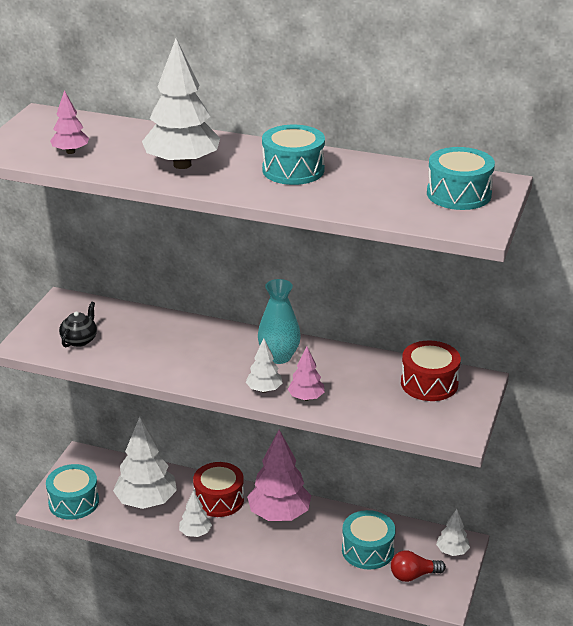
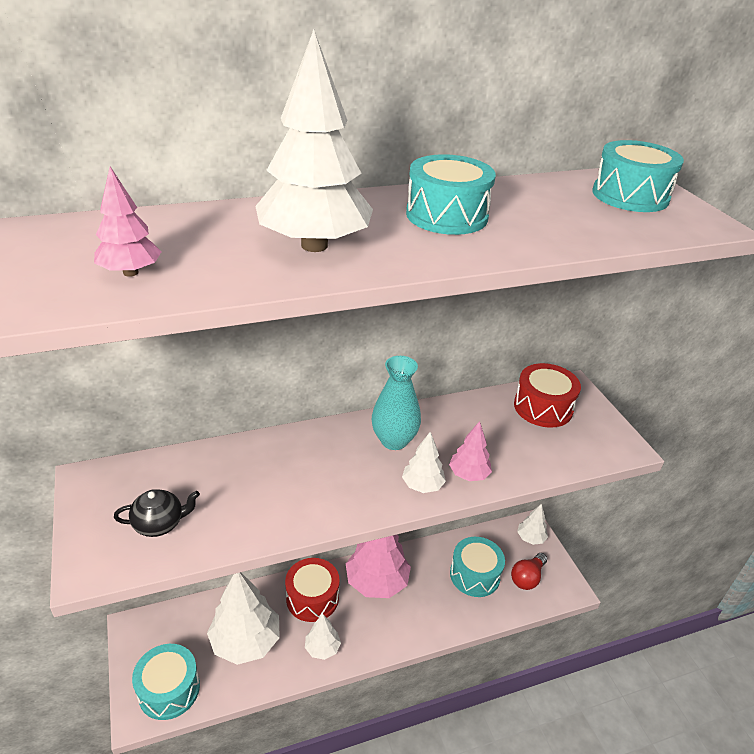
camera: 40 degrees left, 5 degrees up
black teapot [59,302,97,347] -> black teapot turned 90 degrees clockwise [114,489,200,537]

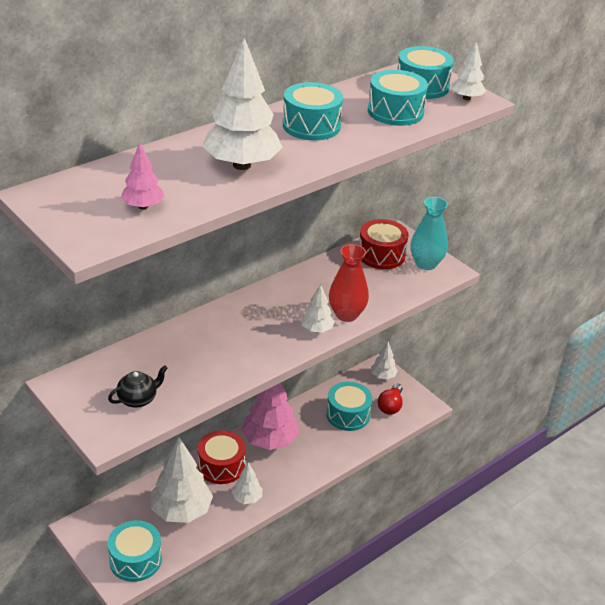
camera: 20 degrees left, 0 degrees up
turquoise vase [372,356,421,450] -> turquoise vase moved to [410,197,448,270]
pink tree [449,421,492,481] -> red vase [329,244,369,322]
none -> turquoise drum [368,70,428,126]
none -> white tree [451,42,486,100]

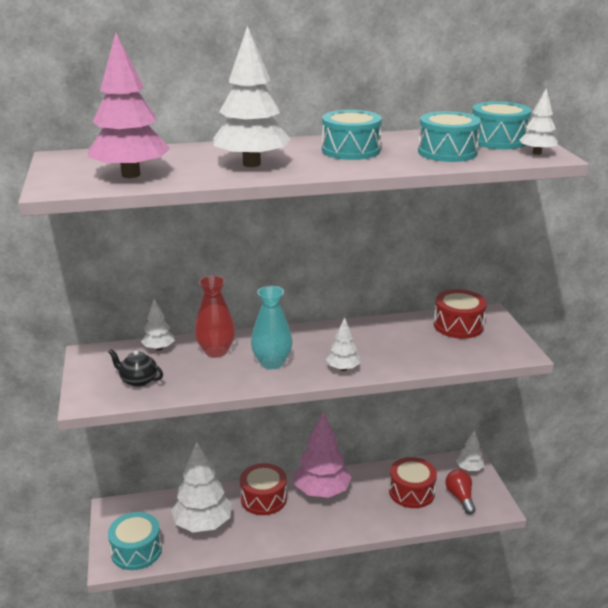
camera: 30 degrees right, 10 degrees down
black teapot [108,365,168,408] -> black teapot turned 150 degrees counterclockwise [108,349,163,387]
pink tree [121,142,164,209] -> pink tree [88,32,170,178], size x1.97
white tree [232,463,262,504] -> white tree moved to [141,299,175,351]
turquoise drum [326,382,372,431] -> red drum [389,457,437,508]
red vase [329,244,369,322] -> red vase moved to [195,276,235,358]
red light bulb [378,384,403,415] -> red light bulb turned 120 degrees clockwise [446,469,476,514]
turquoise vase [410,197,448,270] -> turquoise vase moved to [251,286,293,369]

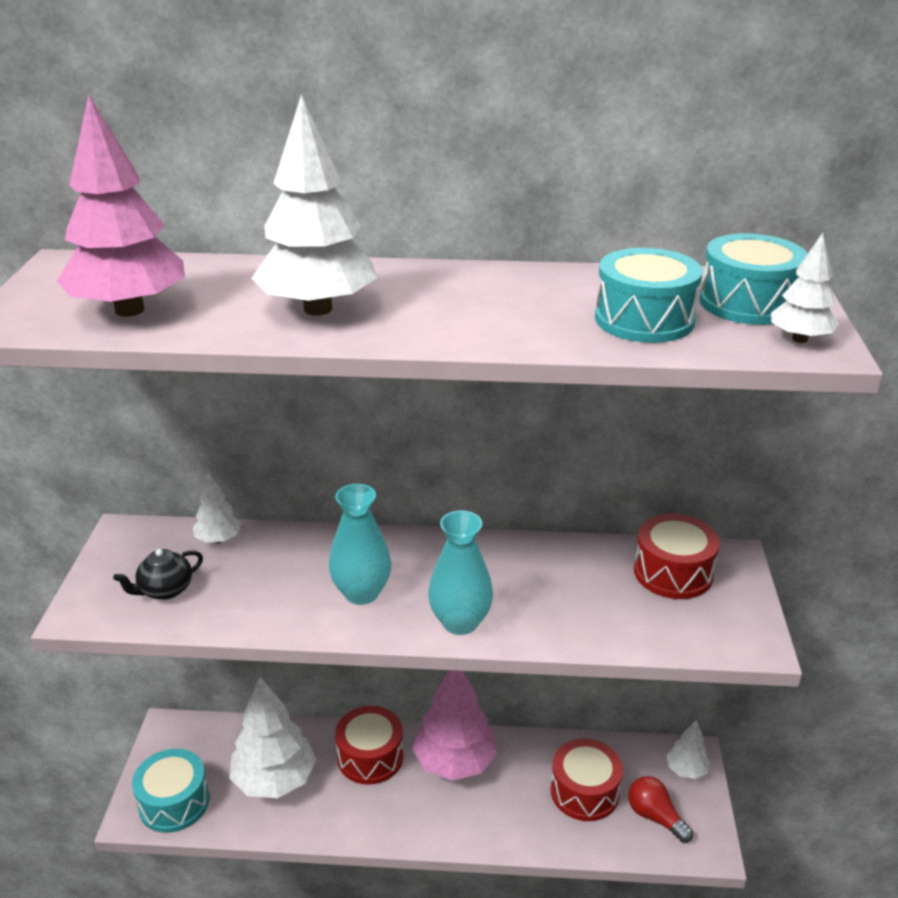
camera: 15 degrees right, 5 degrees up
black teapot [108,349,163,387] -> black teapot turned 75 degrees counterclockwise [113,549,203,600]
red vase [195,276,235,358] -> none
turquoise drum [322,110,382,160] -> none
white tree [326,317,360,371] -> turquoise vase [428,510,493,635]
red light bulb [446,469,476,514] -> red light bulb turned 45 degrees counterclockwise [628,776,693,843]

